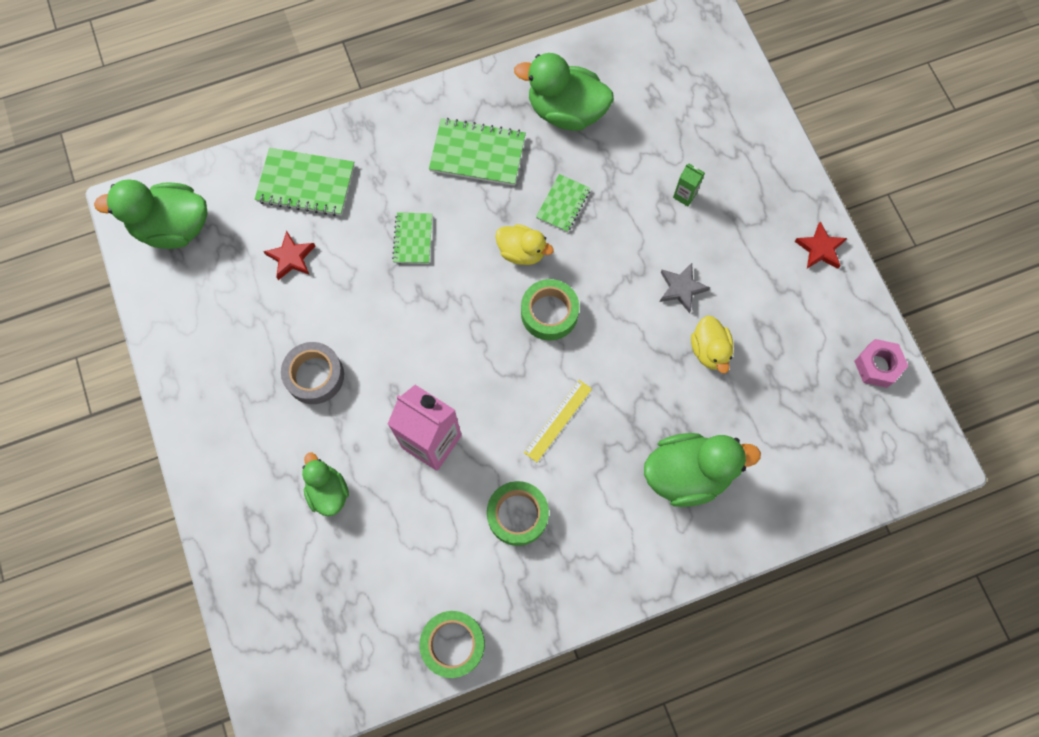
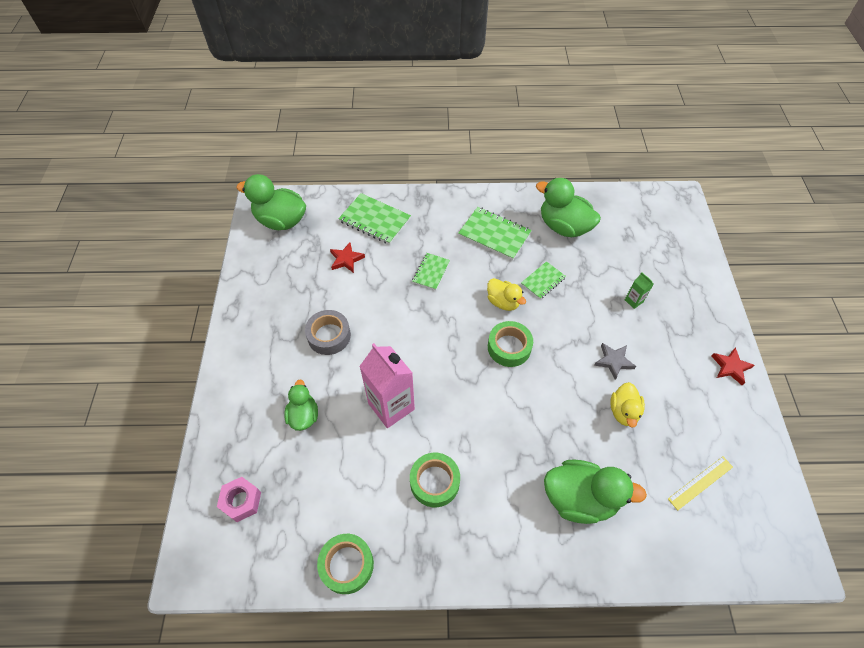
camera: 20 degrees right, 15 degrees down
yellow ruler [524,380,592,462] -> yellow ruler moved to [668,457,733,510]
pink nut [854,339,908,388] -> pink nut moved to [217,477,261,522]

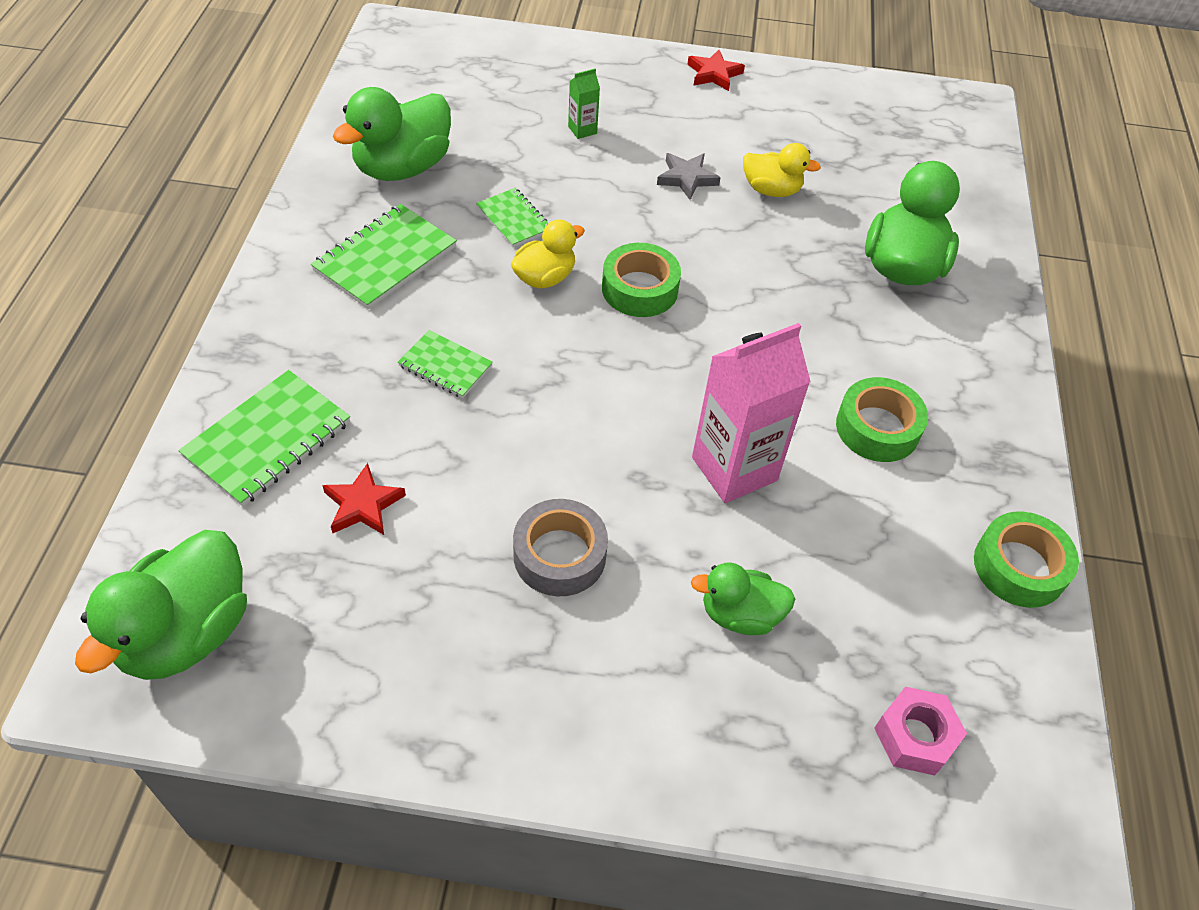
camera: 85 degrees left, 5 degrees down
yellow ruler [668,457,733,510] -> none

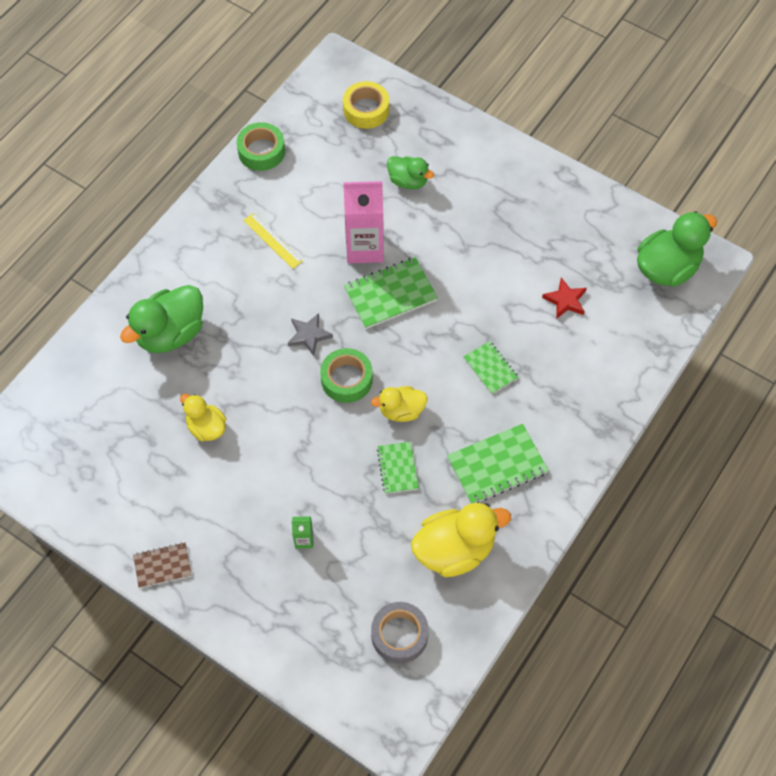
camera: 150 degrees left, 10 degrees up
green notebook [178,370,350,506] -> green notebook moved to [344,257,438,329]
green duck [333,87,451,181] -> yellow duck [411,503,511,577]
grey tape [513,499,608,596] -> grey tape moved to [371,602,429,663]
grey star [657,153,721,200] -> grey star moved to [288,313,333,356]
red star [687,50,745,91] -> brown notebook [133,543,192,588]
green tape [836,377,928,462] -> yellow ruler [243,213,303,269]
pink nut [874,687,967,776] -> yellow tape [343,81,389,129]

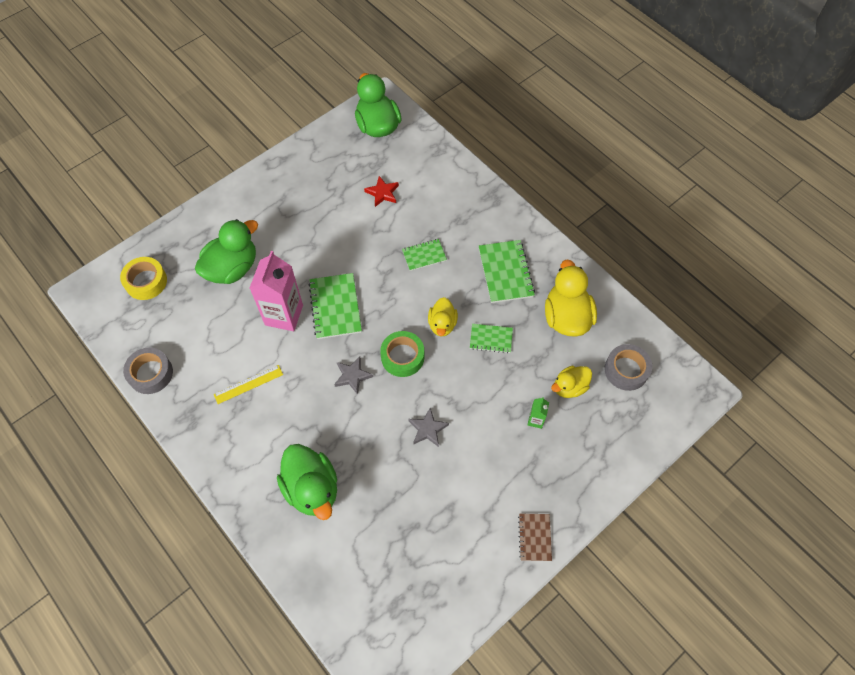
camera: 75 degrees left, 0 degrees up
yellow duck [180,394,226,441] -> yellow duck moved to [551,365,592,398]
green tape [237,122,285,171] -> grey tape [123,348,173,394]
green duck [387,156,434,190] -> green duck [195,219,258,284], size x1.70
none -> grey star [409,408,449,447]

